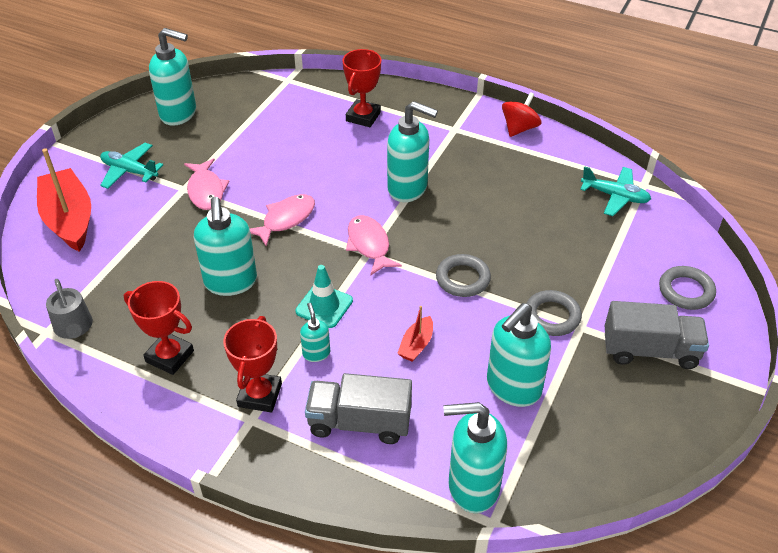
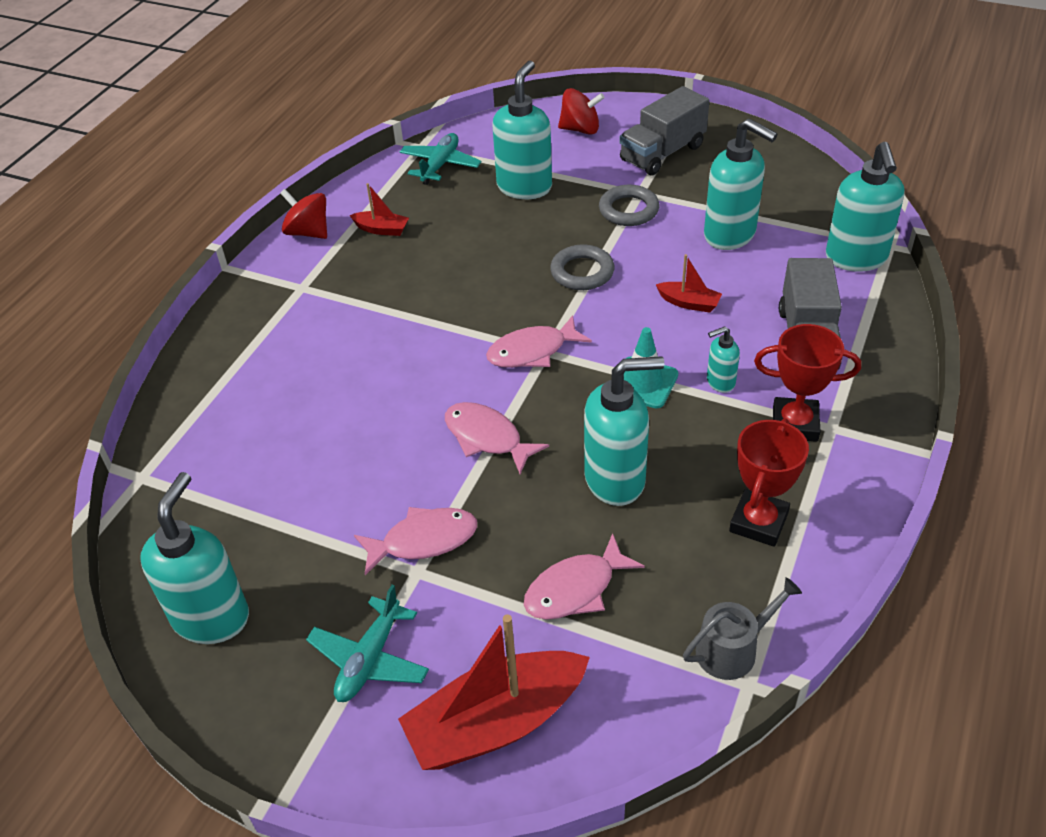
camera: 90 degrees left, 0 degrees up
red trophy [343,49,381,127] -> none
turquoise soap dispenser [387,101,438,202] -> turquoise soap dispenser moved to [492,60,552,199]
grey truck [605,301,709,369] -> grey truck turned 135 degrees counterclockwise [619,86,710,176]
grey ring [659,266,716,310] -> red spinning top [558,88,605,135]
none -> red boat [350,183,409,236]
none -> pink fish [524,533,645,620]

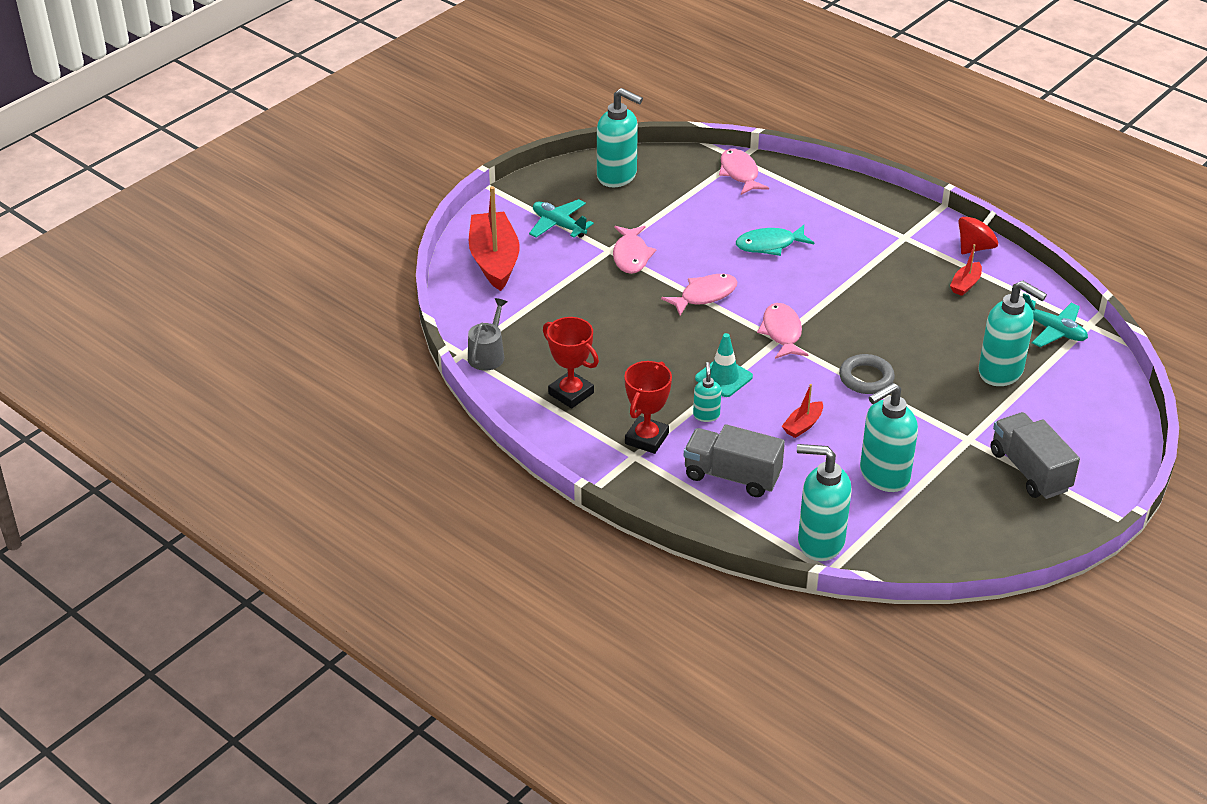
camera: 105 degrees right, 5 degrees down
pink fish [524,533,645,620] -> pink fish moved to [719,149,769,195]
red spinning top [558,88,605,135] -> none
turquoise soap dispenser [584,356,664,506] -> none
grey ring [599,185,659,226] -> none
grey watering can [683,577,802,680] -> grey watering can turned 150 degrees counterclockwise [468,298,507,371]
none -> turquoise fish [736,225,814,256]

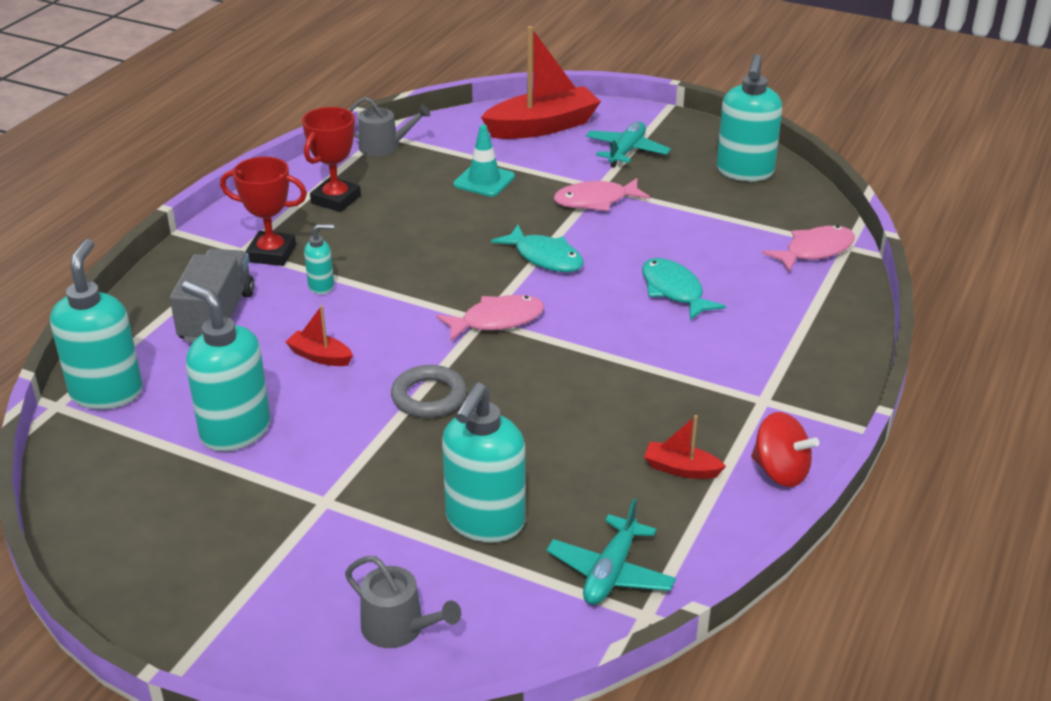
camera: 75 degrees right, 5 degrees down
pink fish [661,274,738,316] -> turquoise fish [491,225,584,272]
turquoise traffic cone [695,333,753,397] -> turquoise traffic cone moved to [454,125,515,197]
grey truck [991,412,1080,499] -> none
none -> grey watering can [345,556,461,648]

